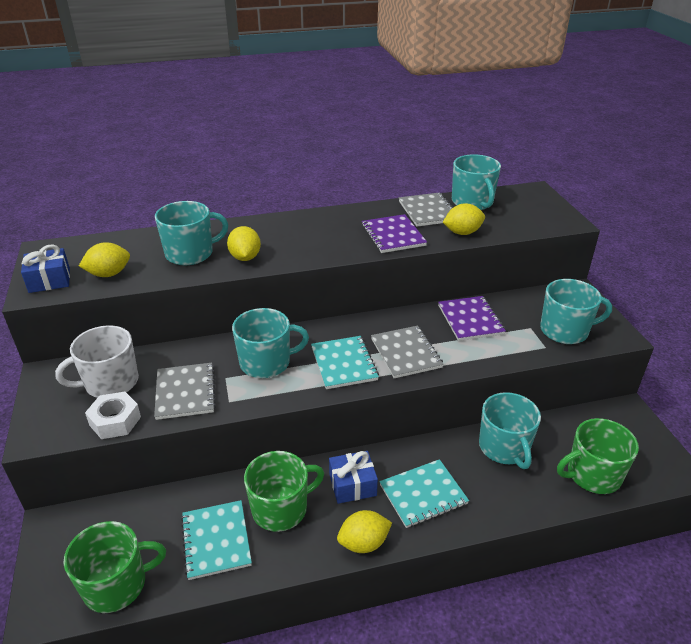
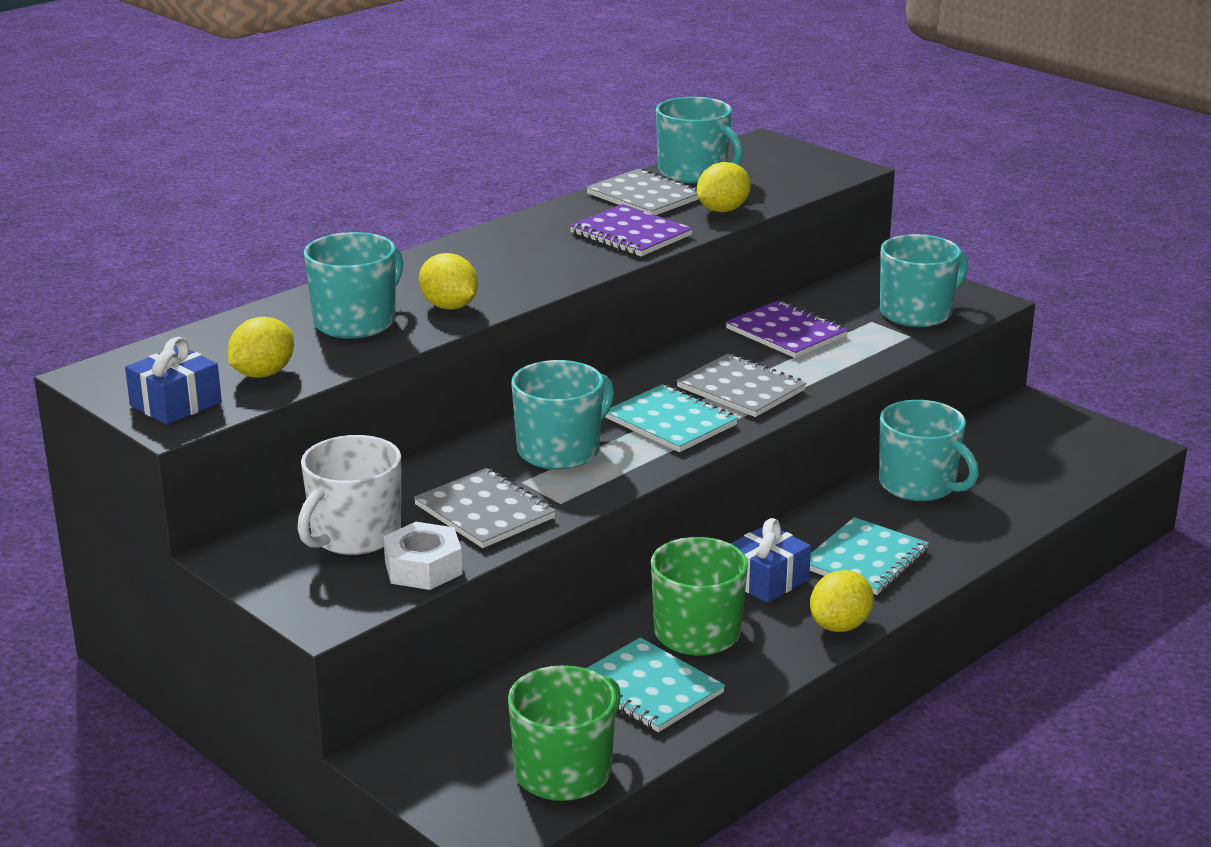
camera: 30 degrees left, 10 degrees down
green mug [557,418,639,494] -> none

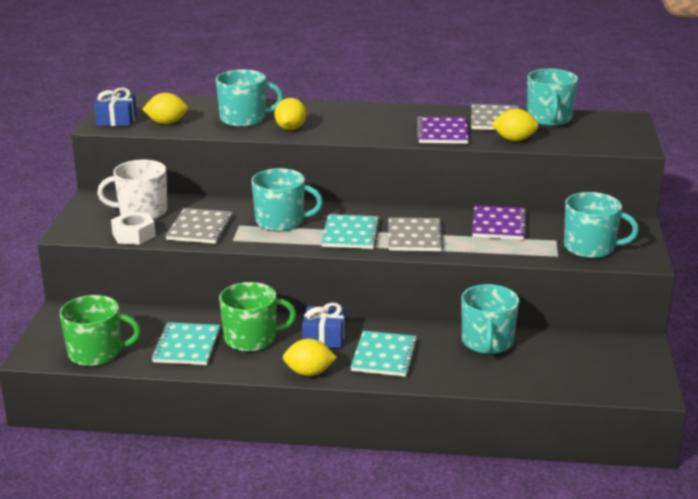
camera: 50 degrees right, 0 degrees up
turquoise notebook [810,517,929,595] -> turquoise notebook turned 75 degrees counterclockwise [350,330,418,377]

